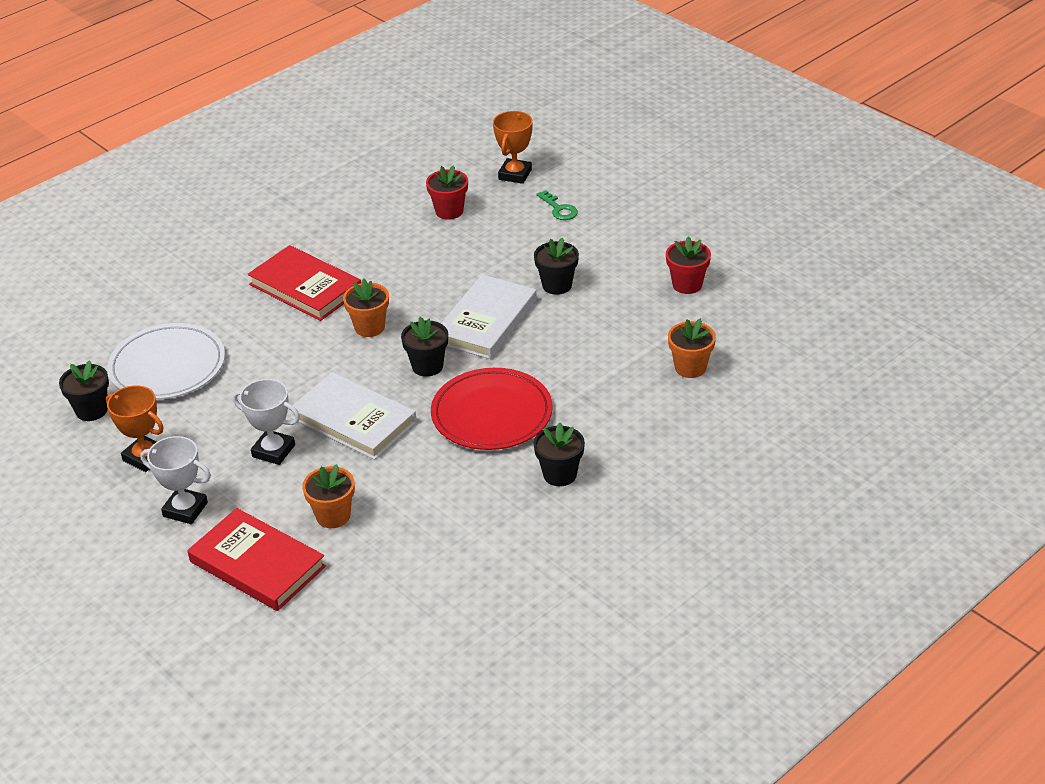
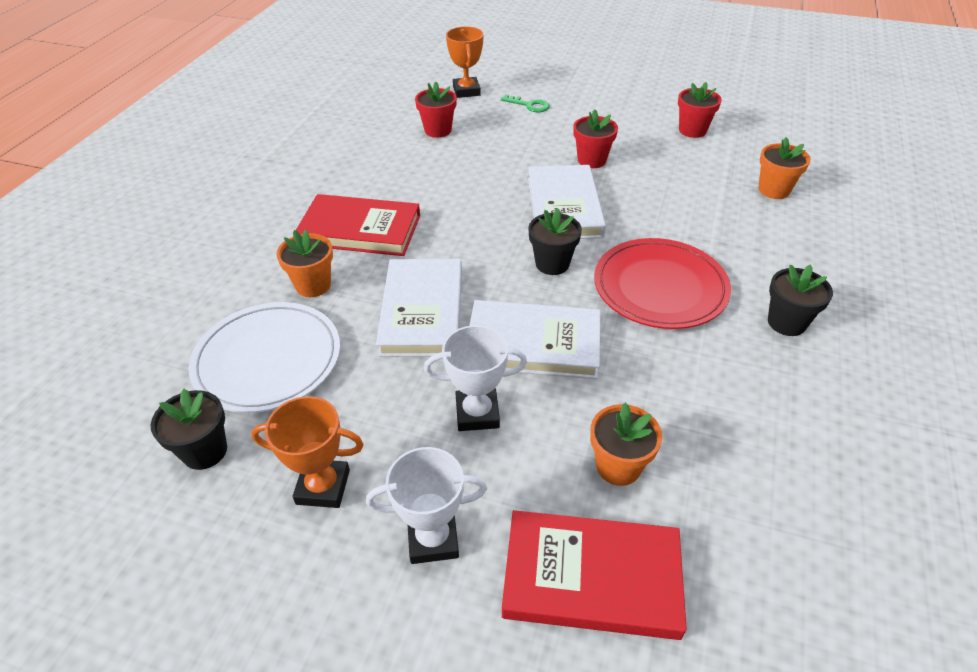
camera: 30 degrees left, 5 degrees up
orange flower pot [343,278,389,337] -> orange flower pot moved to [276,230,333,297]
black flower pot [534,237,579,295] -> red flower pot [573,109,618,168]
none -> white book [376,259,462,357]

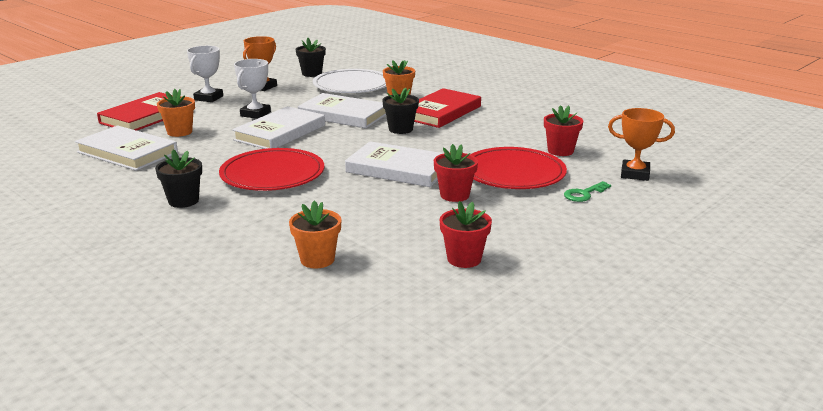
camera: 115 degrees right, 20 degrees down
black flower pot [528,208,582,275] -> black flower pot moved to [382,87,419,134]
none -> white book [75,125,178,171]
none -> red plate [470,147,567,189]

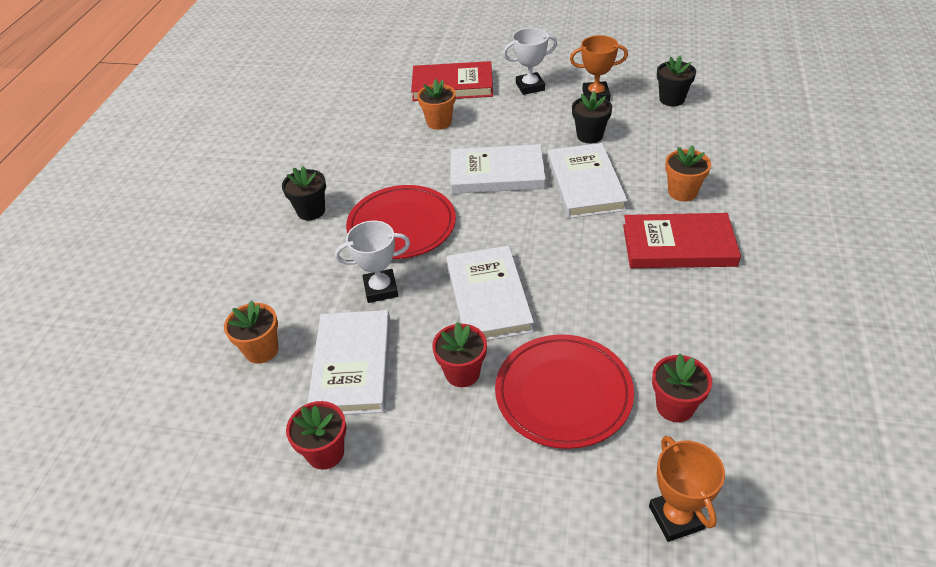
camera: 60 degrees right, 20 degrees up
white book [75,125,178,171] -> white book moved to [308,310,391,415]
white trophy [234,59,271,119] -> white trophy moved to [335,221,410,303]
white plate [313,69,386,93] -> none
black flower pot [382,87,419,134] -> black flower pot moved to [572,91,612,143]
green key [564,181,611,202] -> none

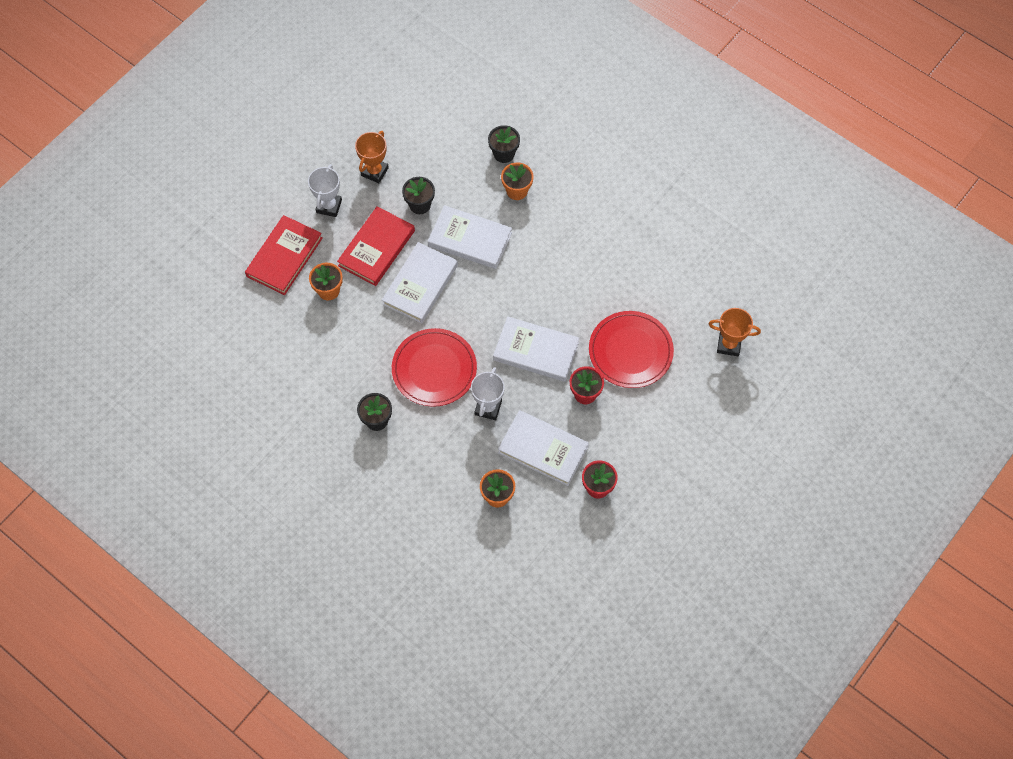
camera: 65 degrees left, 20 degrees up
red book [623,213,741,268] -> red book moved to [337,206,415,286]
red flower pot [652,354,712,422] -> none
black flower pot [657,56,696,106] -> black flower pot moved to [488,125,520,163]

